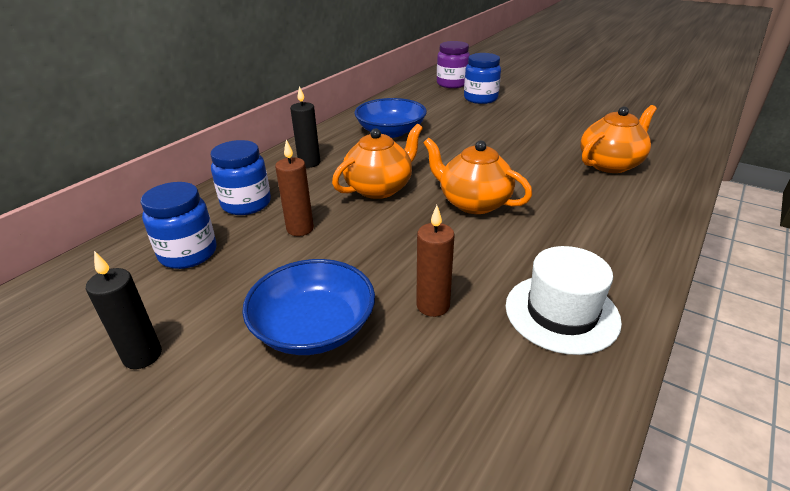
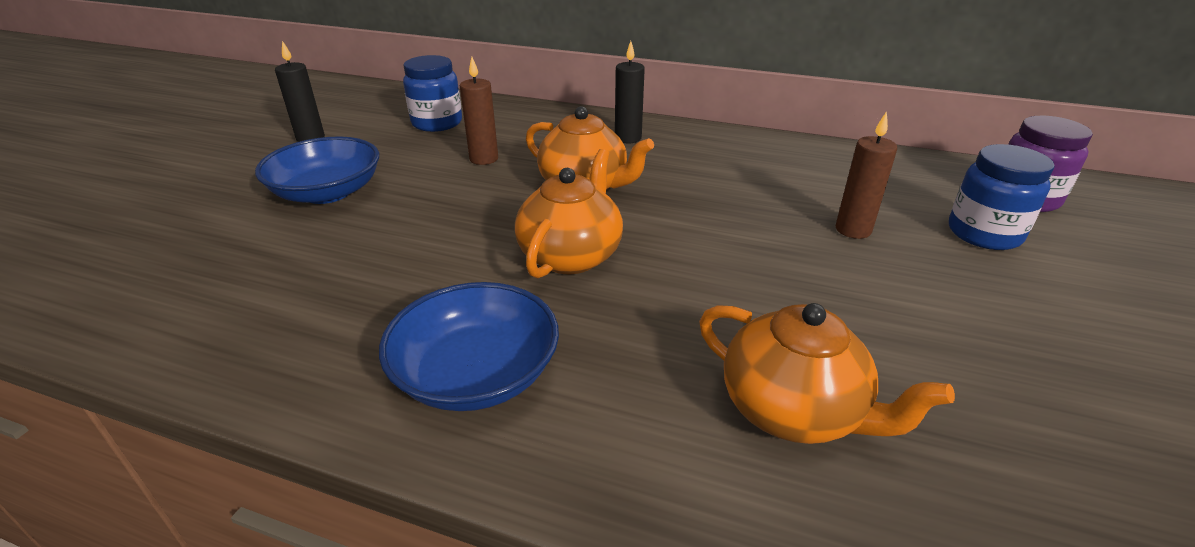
camera: 75 degrees right, 0 degrees up
blue jar [211,140,271,215] -> none
blue bowl [354,98,427,138] -> blue bowl moved to [379,282,559,411]
brown candle [416,205,454,317] -> brown candle moved to [836,111,897,239]
white hat [506,246,622,355] -> none

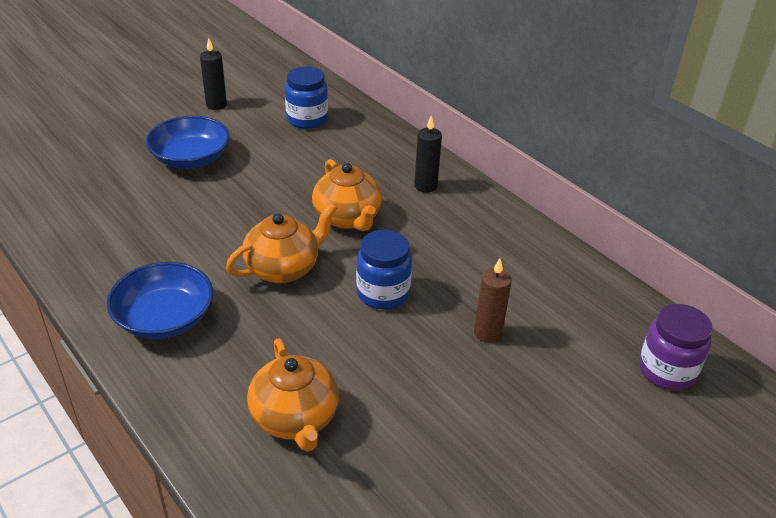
camera: 30 degrees right, 5 degrees up
brown candle [460,57,498,165] -> none
blue jar [949,144,1055,250] -> blue jar moved to [356,230,412,309]

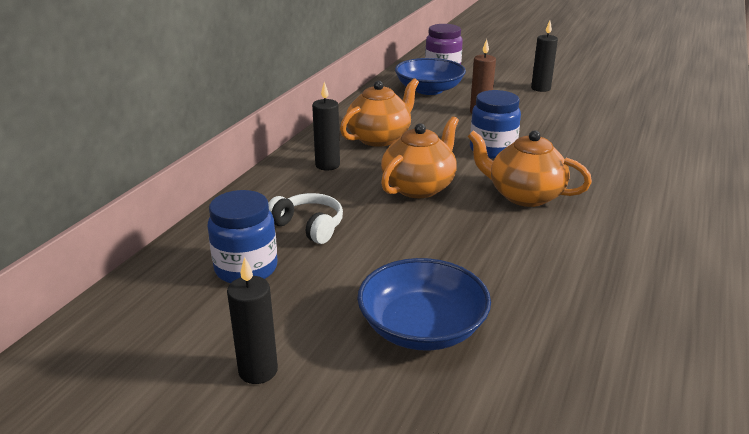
camera: 115 degrees left, 10 degrees down
blue bowl [107,262,213,339] -> blue bowl moved to [395,58,466,95]
orange teapot [247,338,339,452] -> orange teapot moved to [340,78,419,147]
none -> white headphones [268,193,343,244]
none -> black candle [531,21,558,92]

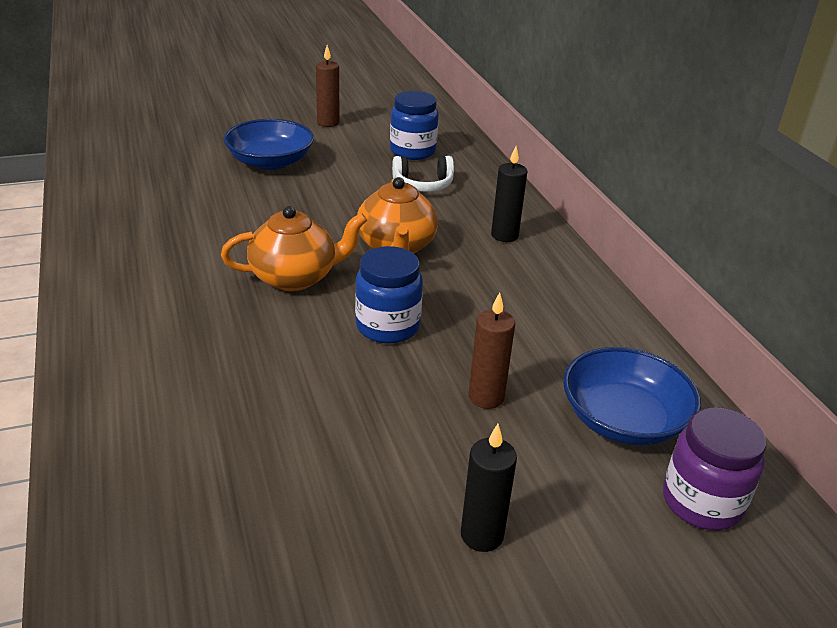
camera: 135 degrees right, 5 degrees up
black candle [227,257,278,384] -> brown candle [316,45,340,127]
orange teapot [340,78,419,147] -> none

